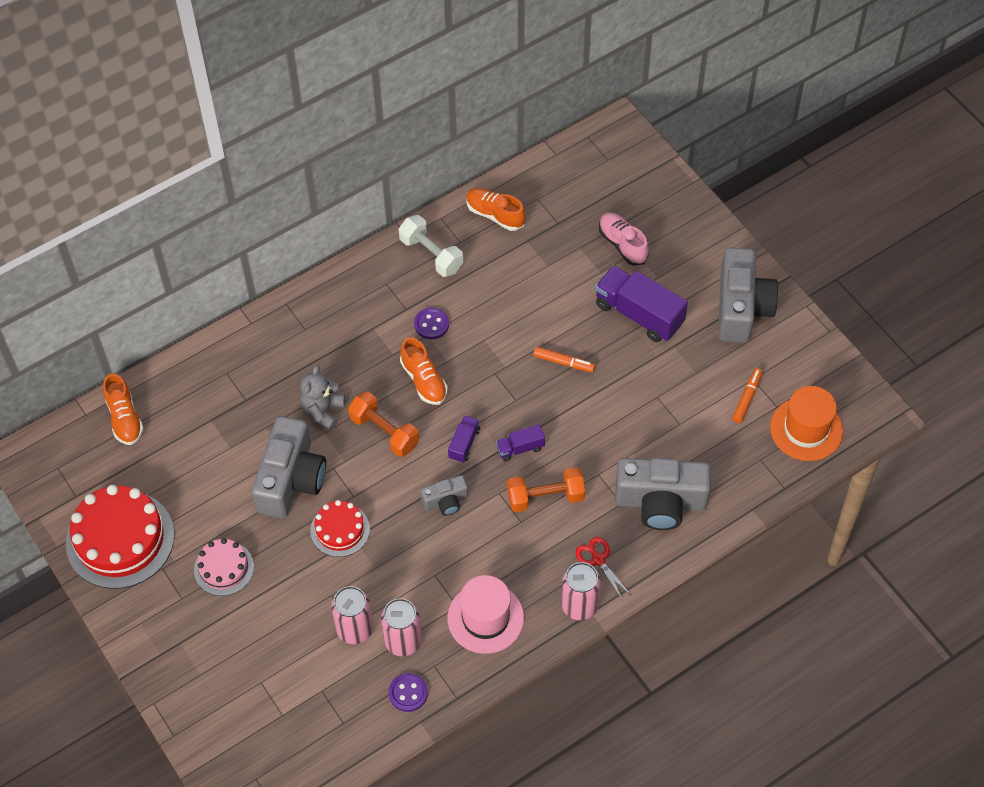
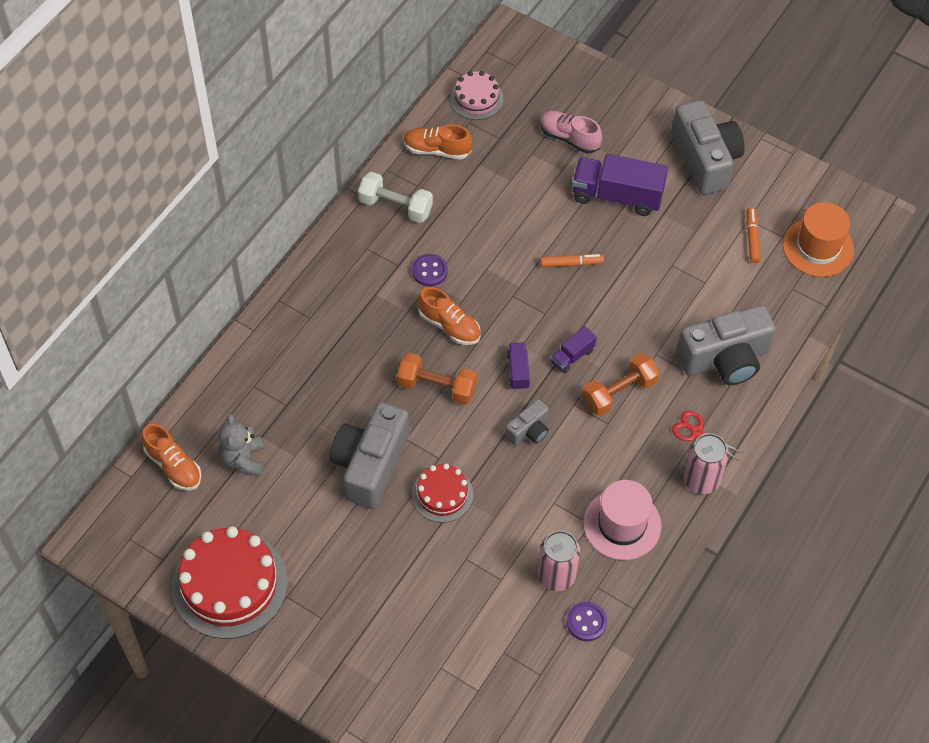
camera: 25 degrees left, 0 degrees up
pink cake [194,538,254,596] -> pink cake moved to [450,71,503,120]
grey camera [251,416,326,518] -> grey camera turned 150 degrees counterclockwise [330,402,409,509]
grey teddy bear [300,365,345,430] -> grey teddy bear moved to [218,414,264,476]
pink can [331,586,373,644] -> none

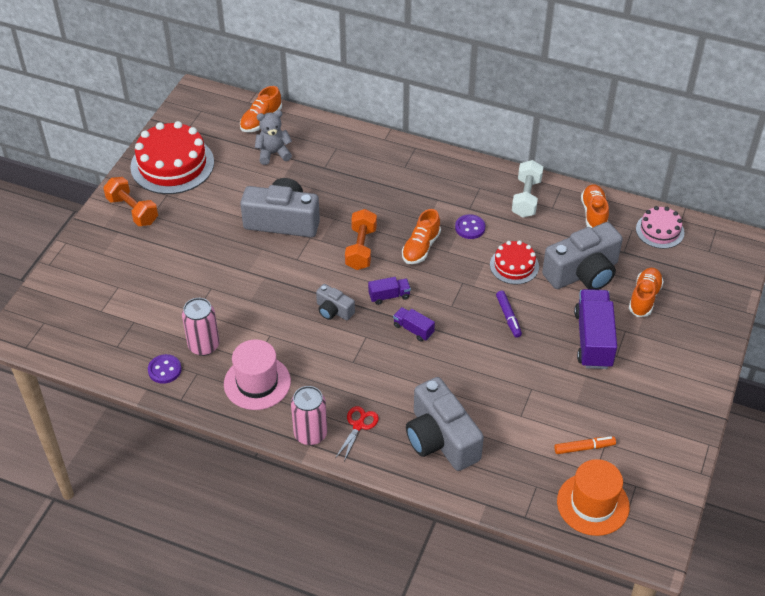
camera: 80 degrees right, 10 degrees down
red cake [412,464,473,523] -> red cake moved to [490,240,539,284]
pink shoe [540,111,602,153] -> orange shoe [629,268,664,317]
orange marker [540,254,604,267] -> purple marker [496,291,522,338]
orange dumbbell [582,353,659,416] -> orange dumbbell moved to [103,177,158,226]
grey camera [672,100,745,195] -> grey camera moved to [542,222,623,290]

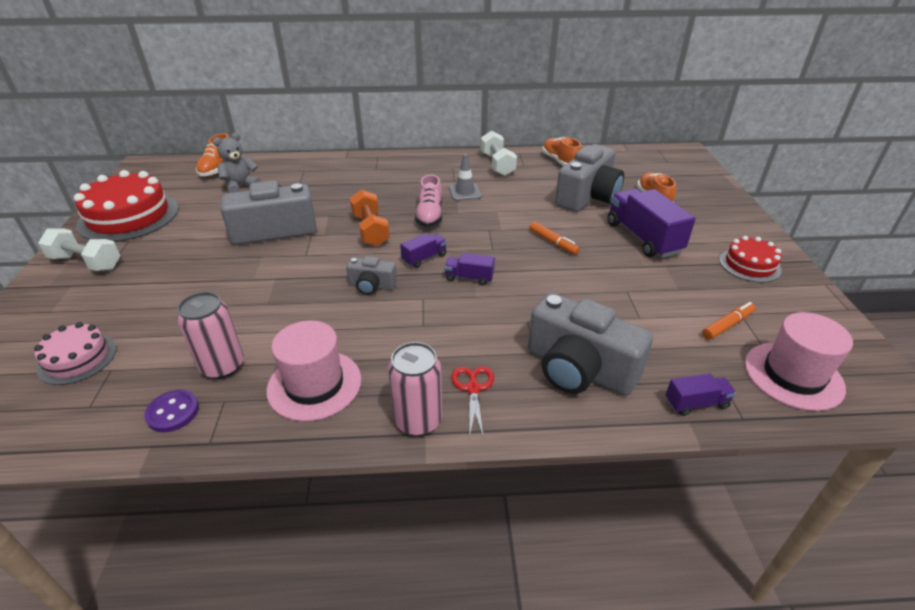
camera: 25 degrees left, 10 degrees down
orange dumbbell [103,177,158,226] -> white dumbbell [38,228,120,271]
orange shoe [402,209,441,264] -> pink shoe [415,174,442,227]
purple button [455,214,485,239] -> grey traffic cone [449,154,482,201]
red cake [490,240,539,284] -> red cake moved to [719,236,782,283]
purple marker [496,291,522,338] -> orange marker [529,222,580,255]
orange hat [557,459,630,536] -> pink hat [745,312,853,411]
pink cake [636,206,684,249] -> pink cake moved to [34,322,116,385]
none -> purple truck [666,373,736,416]

